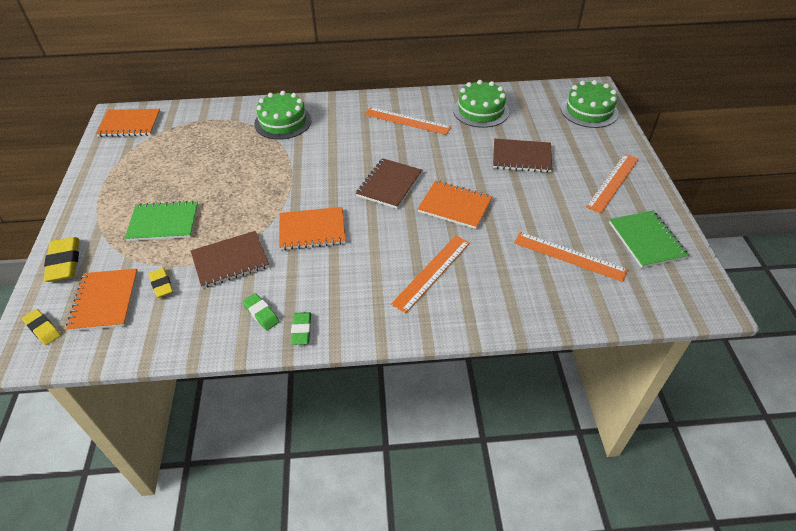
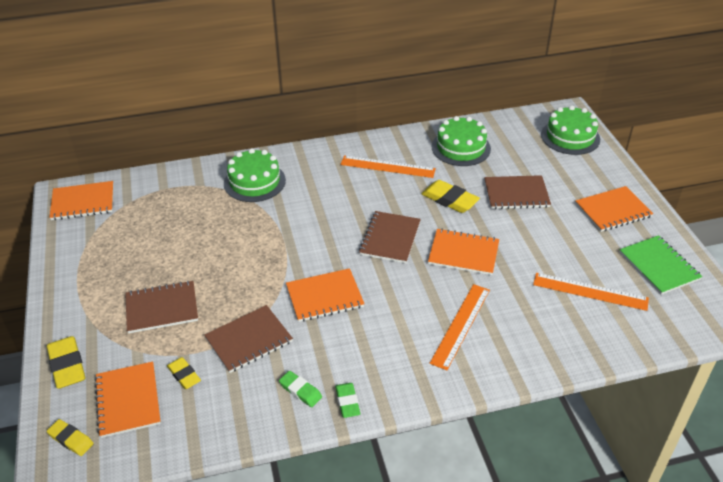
camera: 10 degrees left, 5 degrees down
green notebook [125,201,198,241] -> brown notebook [125,281,198,333]
orange ruler [586,154,639,213] -> orange notebook [575,186,653,232]
none -> yellow eraser [422,180,480,213]

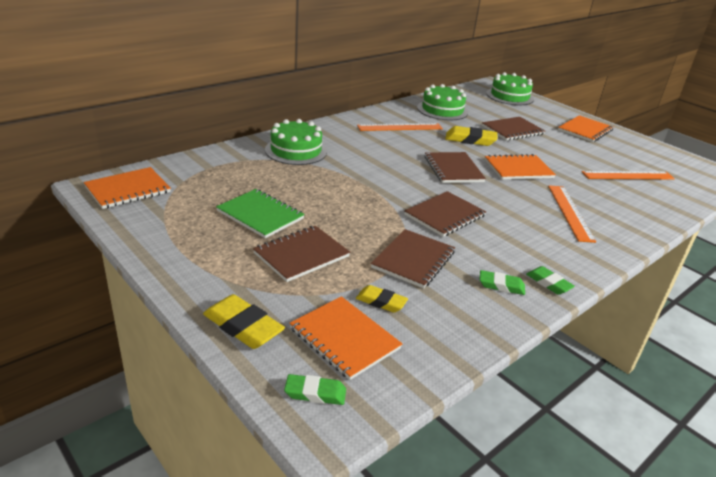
camera: 30 degrees left, 10 degrees down
yellow eraser [47,419,94,456] -> green eraser [284,374,346,405]
orange notebook [286,268,365,322] -> brown notebook [404,191,486,237]
green notebook [619,235,703,295] -> green notebook moved to [216,189,305,238]

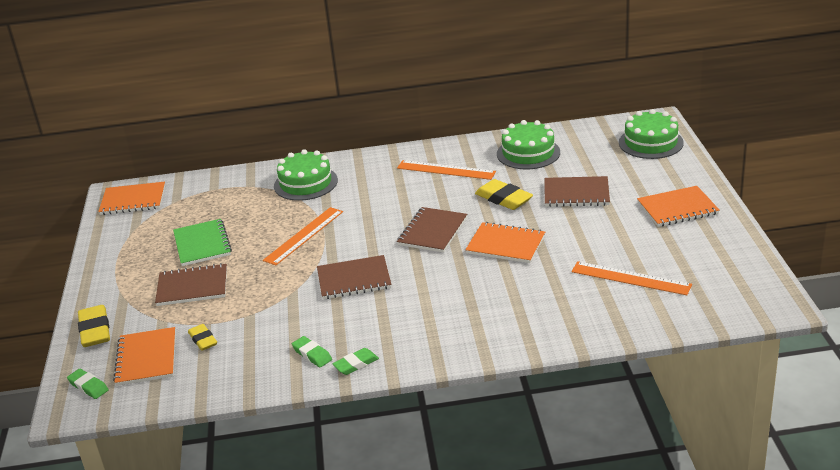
camera: 40 degrees right, 0 degrees up
brown notebook [371,229,455,288] -> none
green eraser [526,266,575,295] -> green eraser turned 60 degrees clockwise [333,348,379,375]
orange ruler [548,185,596,243] -> orange ruler moved to [263,207,343,265]

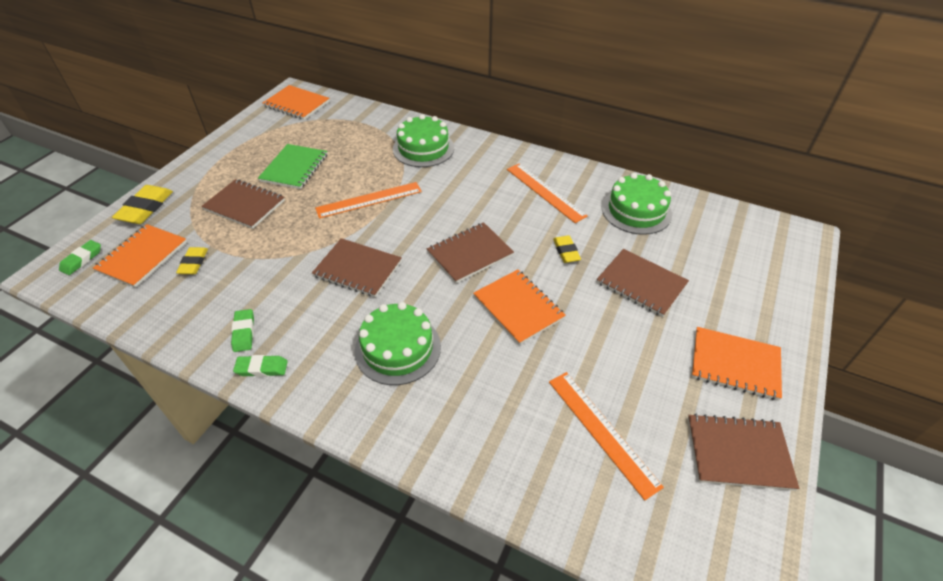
camera: 30 degrees right, 15 degrees up
green eraser [67,369,109,399] -> green eraser turned 45 degrees clockwise [59,240,101,275]
yellow eraser [475,179,533,210] -> yellow eraser [553,235,581,263], size x0.62
green cake [619,109,684,159] -> green cake moved to [354,302,441,385]
none -> brown notebook [688,414,799,491]

